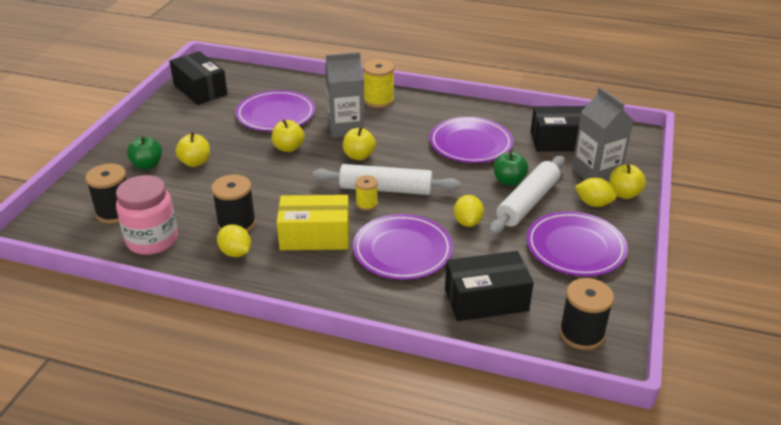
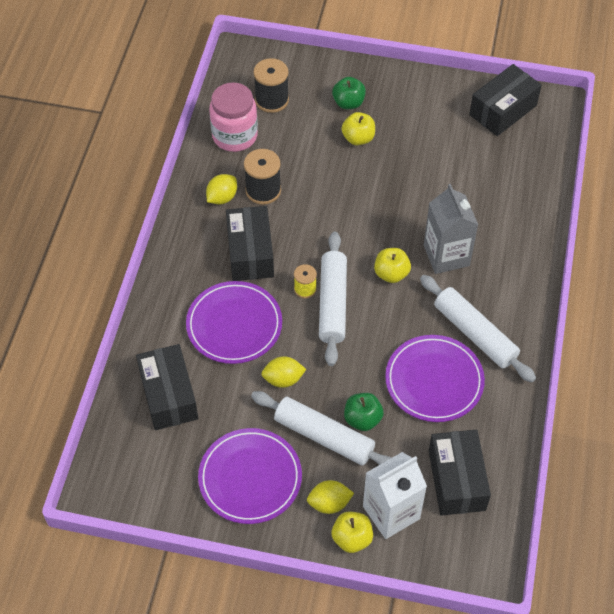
camera: 85 degrees right, 20 degrees up
purple plate [236,90,315,131] -> none
yellow apple [272,119,305,152] -> none
yellow box [277,195,349,250] -> black box [226,206,274,281]
yellow spool [363,59,394,108] -> none
black spool [559,278,614,350] -> none
grey carton [572,87,634,182] -> white carton [363,452,427,539]
yellow lemon [575,177,617,207] -> yellow lemon turned 60 degrees clockwise [307,480,354,514]
none -> white rolling pin [420,275,536,382]

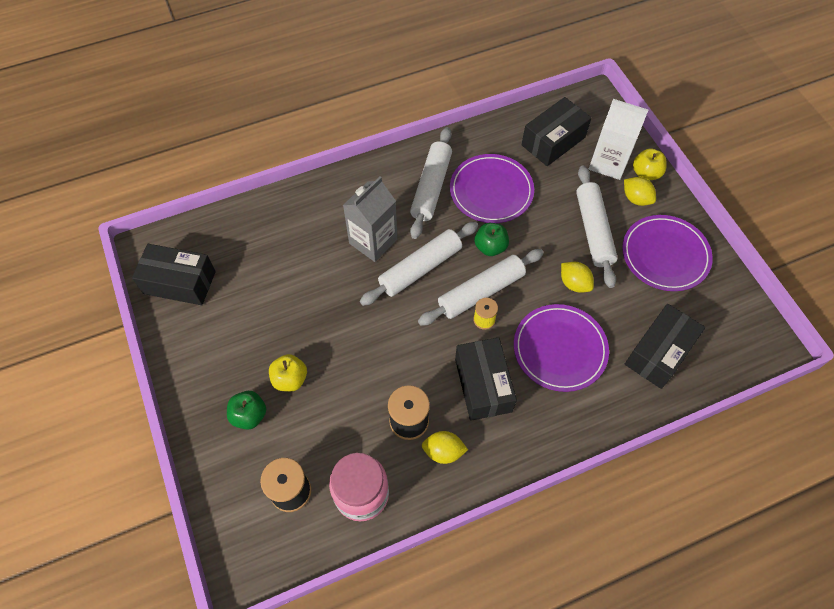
camera: 125 degrees left, 5 degrees up
black box [226,206,274,281] -> black box turned 60 degrees counterclockwise [455,337,517,421]
green apple [344,393,384,431] -> green apple moved to [474,223,509,256]
yellow apple [374,248,411,283] -> white rolling pin [360,222,478,306]

